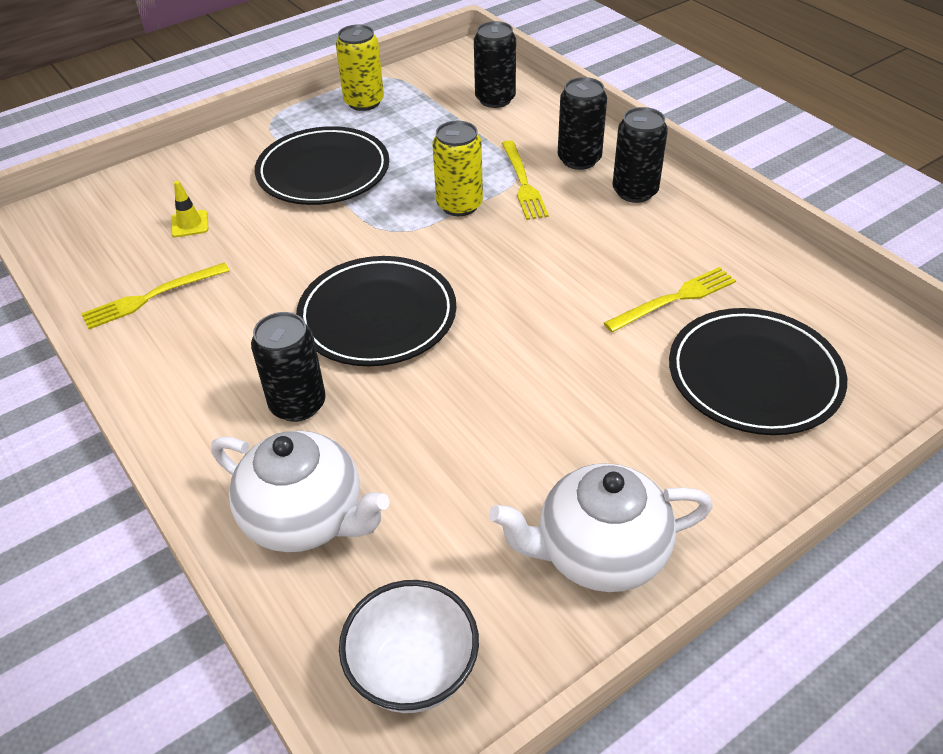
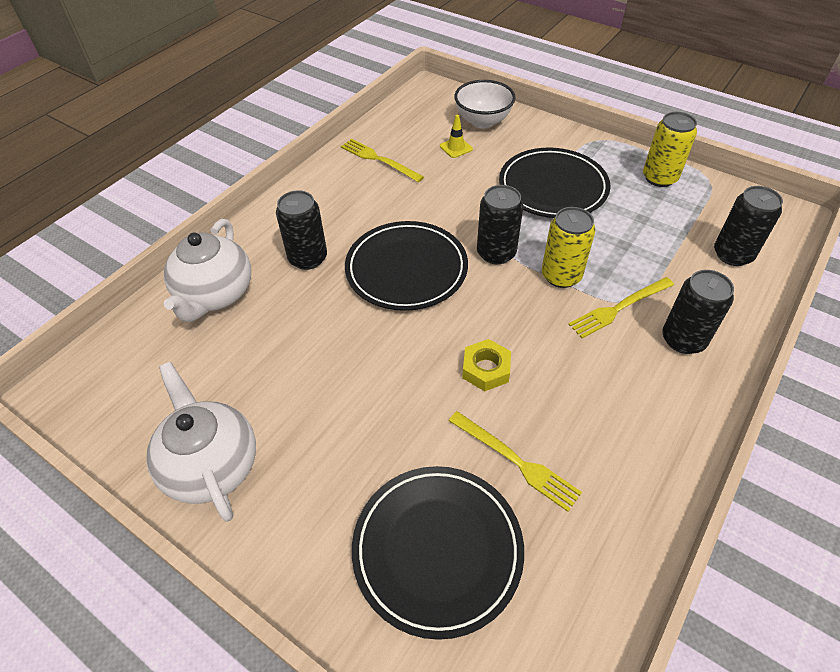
camera: 70 degrees right, 5 degrees up
white bowl [339,580,479,713] -> white bowl moved to [454,80,516,129]
black can [613,107,668,203] -> black can moved to [477,185,523,264]
none -> yellow nut [462,339,511,391]

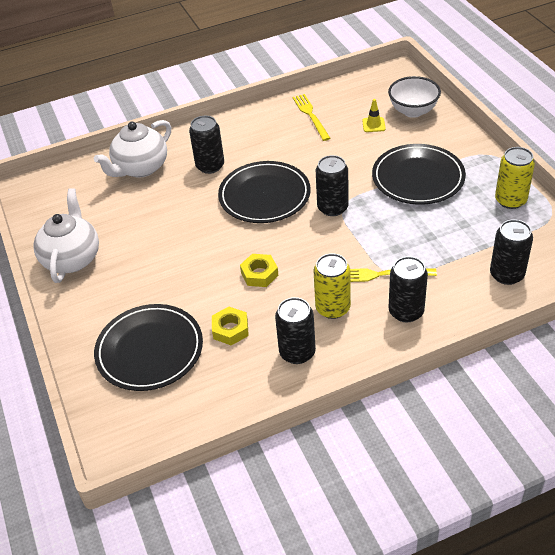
camera: 35 degrees right, 5 degrees down
yellow fork [449,411,582,512] -> yellow nut [212,307,249,345]
yellow can [542,207,596,288] -> yellow can moved to [314,253,351,319]
none -> black can [275,297,316,364]

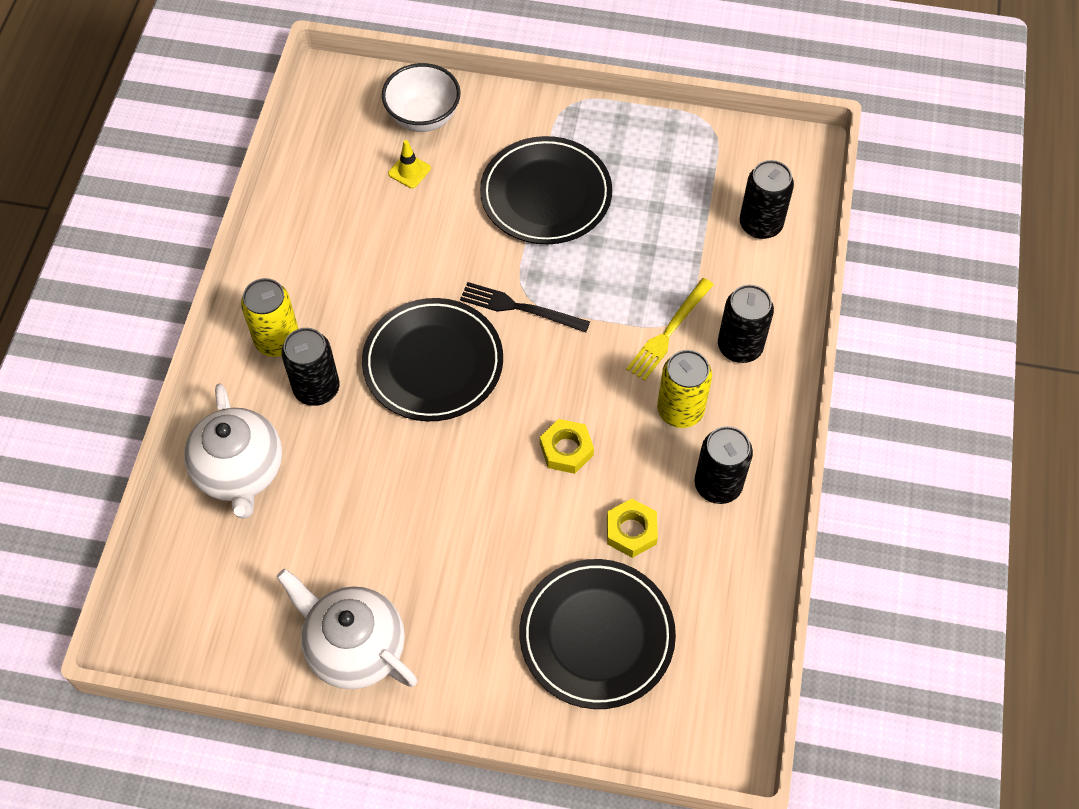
camera: 60 degrees left, 15 degrees up
yellow fork [292,94,331,141] -> none
black can [316,155,349,216] -> black fork [460,282,590,332]
yellow can [495,147,535,209] -> yellow can moved to [241,278,299,357]

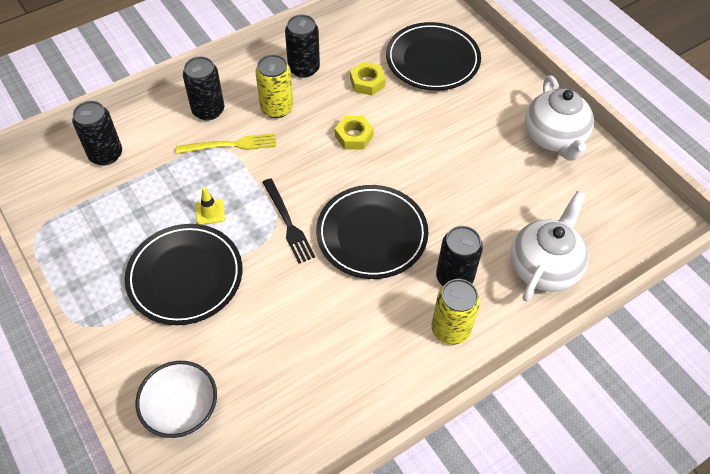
camera: 135 degrees left, 5 degrees down
yellow traffic cone [388,140,431,188] -> yellow traffic cone moved to [195,187,225,225]

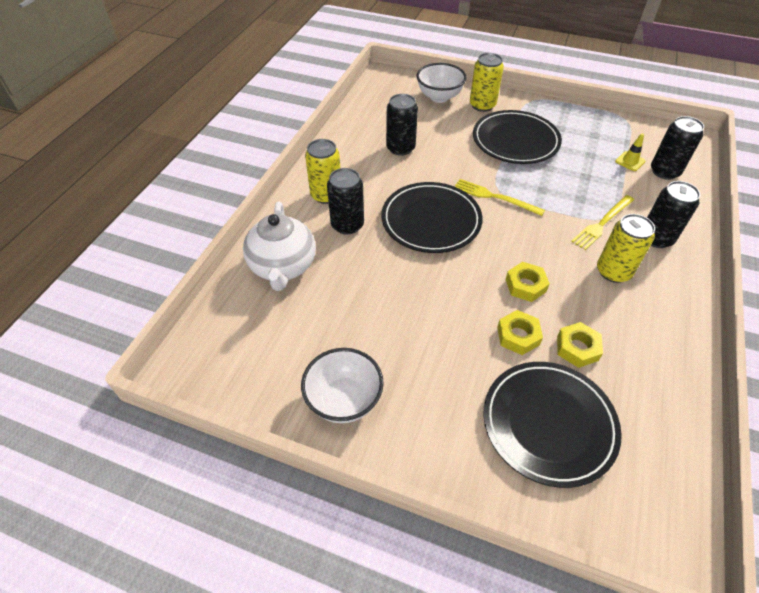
camera: 145 degrees right, 5 degrees down
yellow traffic cone [195,187,225,225] -> yellow traffic cone moved to [615,133,646,171]
black fork [262,178,315,263] -> yellow fork [454,179,545,216]
black can [285,15,320,78] -> black can moved to [386,94,418,156]
white teapot [525,75,594,161] -> white bowl [301,348,384,423]
none -> yellow can [470,53,504,112]
none -> yellow nut [497,310,543,355]

